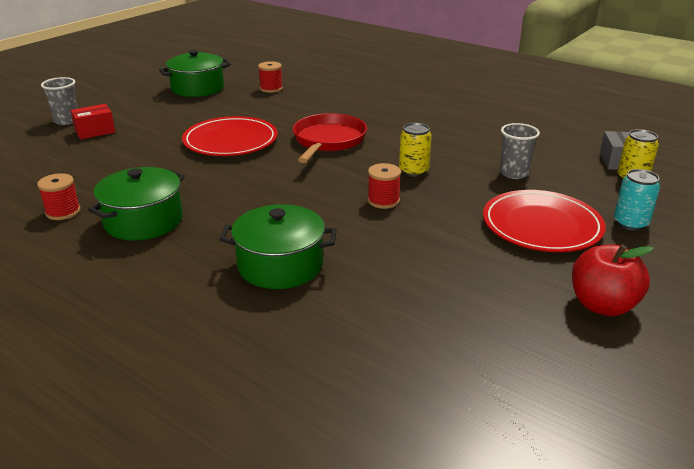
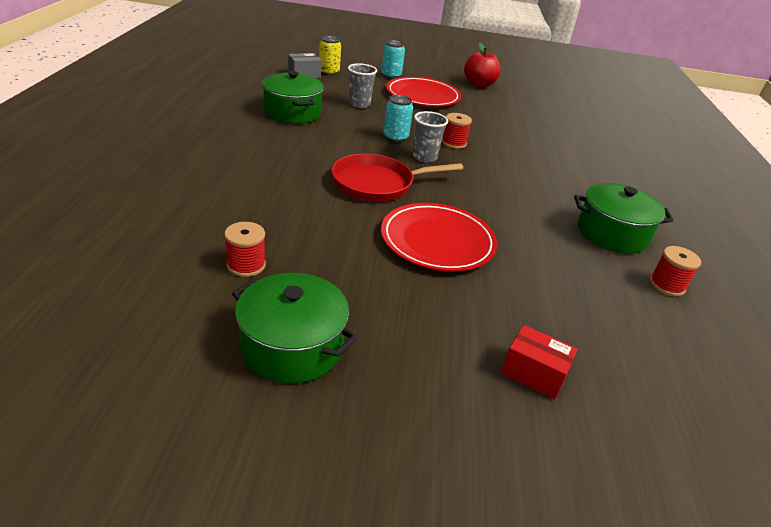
camera: 125 degrees left, 5 degrees up
grey cup [41,77,78,125] -> grey cup moved to [412,111,448,163]
green pot [219,204,337,289] -> green pot moved to [262,71,324,124]
yellow can [399,123,432,177] -> turquoise can [383,95,413,142]

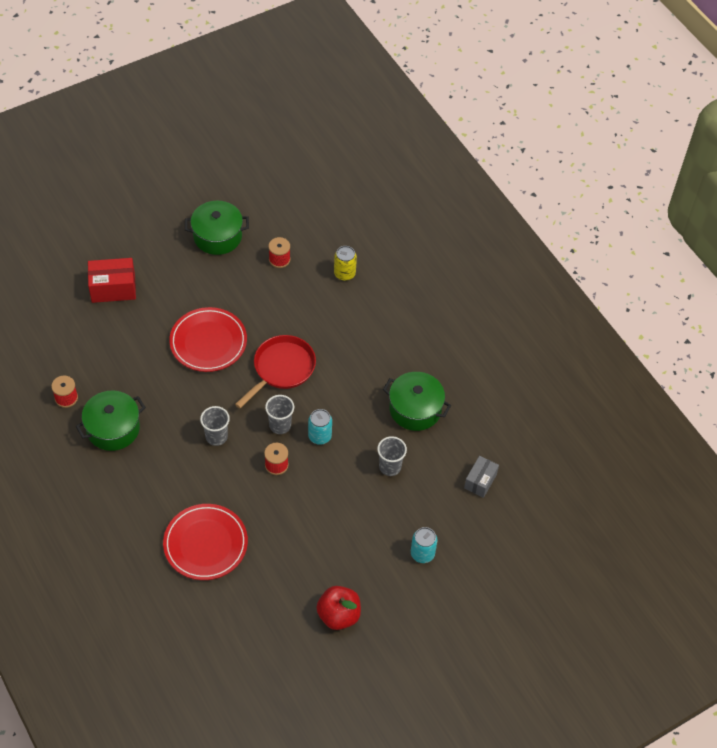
camera: 145 degrees right, 20 degrees up
yellow can [319,36,341,76] -> yellow can moved to [334,246,357,281]
red plate [386,77,461,107] -> red plate moved to [163,504,248,580]
red box [501,325,578,399] -> red box [88,258,136,303], size x1.54
none -> grey cup [200,406,230,446]

